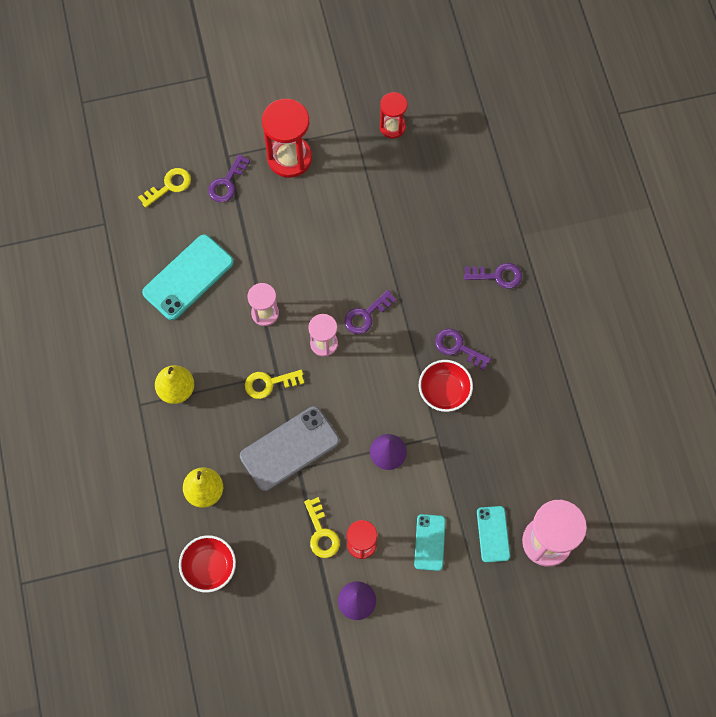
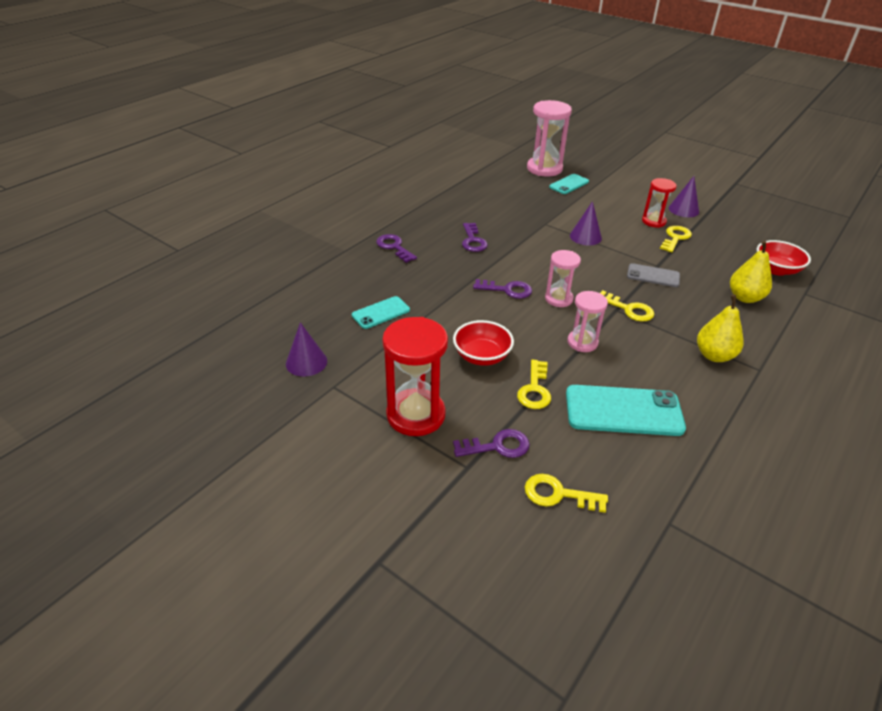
camera: 130 degrees left, 30 degrees down
grey phone [240,406,339,491] -> grey phone [627,263,680,287], size x0.57
red hourglass [380,92,407,138] -> purple cone [286,322,327,377]
turquoise phone [414,514,445,571] -> turquoise phone moved to [352,296,410,329]
red bowl [419,360,473,412] -> red bowl moved to [453,320,514,366]
none -> yellow key [517,360,551,409]

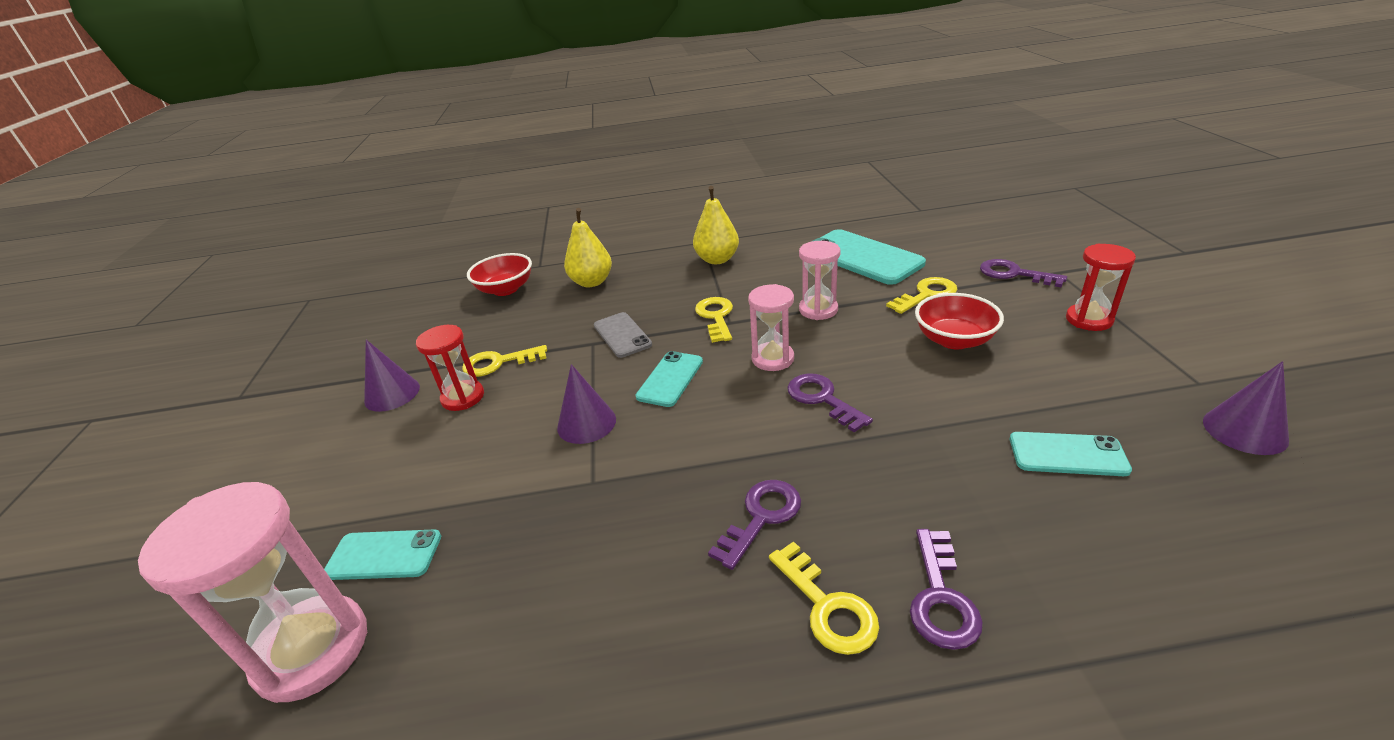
camera: 130 degrees left, 5 degrees down
red hourglass [382,317,448,436] -> red hourglass [1066,244,1136,331], size x0.59
yellow key [525,474,608,513] -> yellow key moved to [769,541,879,655]
none -> turquoise phone [636,351,703,407]

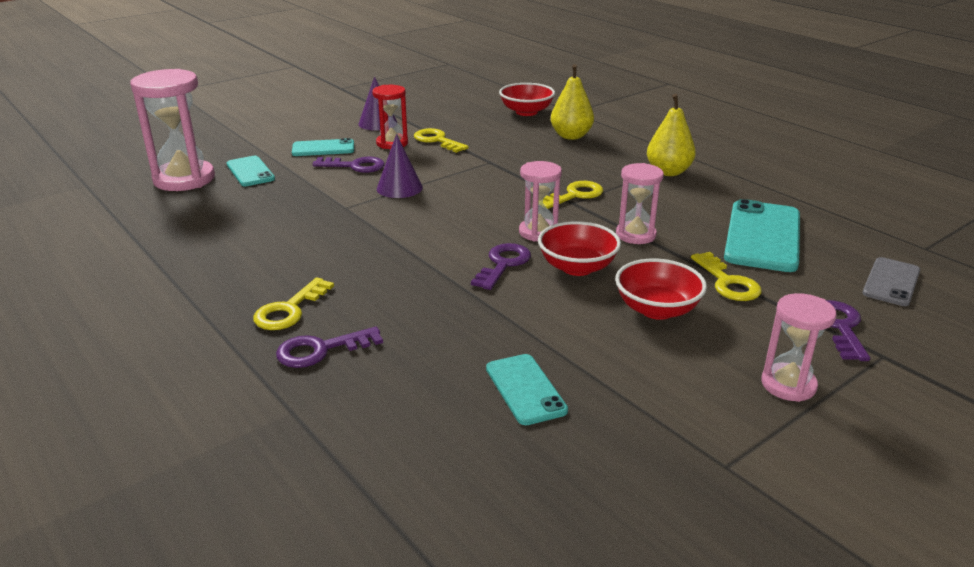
camera: 55 degrees right, 5 degrees down
grey phone [594,312,652,358] -> grey phone moved to [862,257,920,306]
turquoise phone [636,351,703,407] -> turquoise phone moved to [292,138,354,156]
purple key [708,480,801,570] -> purple key moved to [313,157,385,173]
yellow key [886,277,958,314] -> yellow key turned 45 degrees clockwise [691,252,761,301]
red hourglass [1066,244,1136,331] -> pink hourglass [761,293,837,402]
purple cone [1203,361,1289,455] -> none
none -> red bowl [538,221,621,276]

